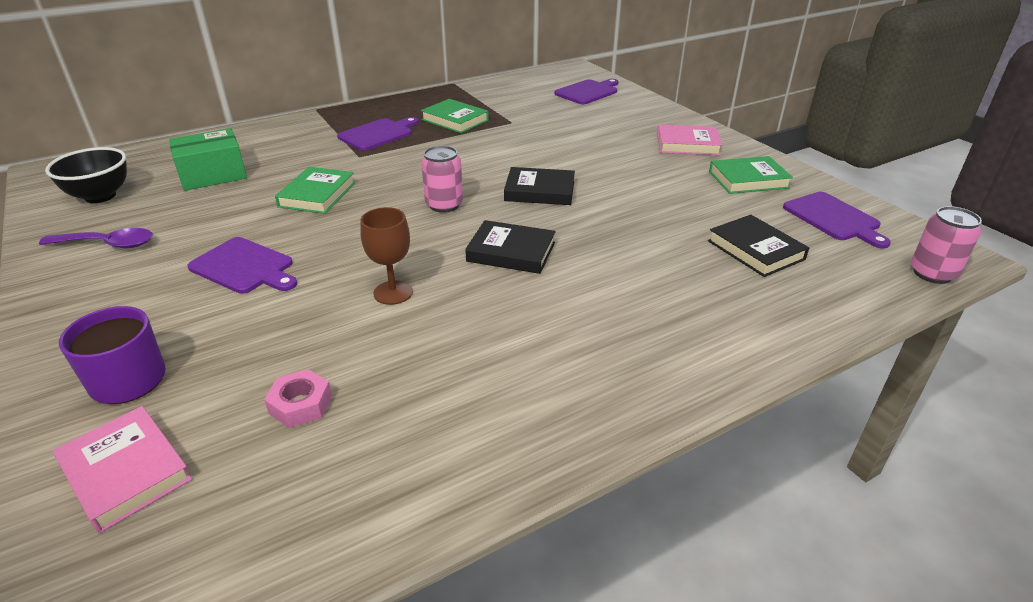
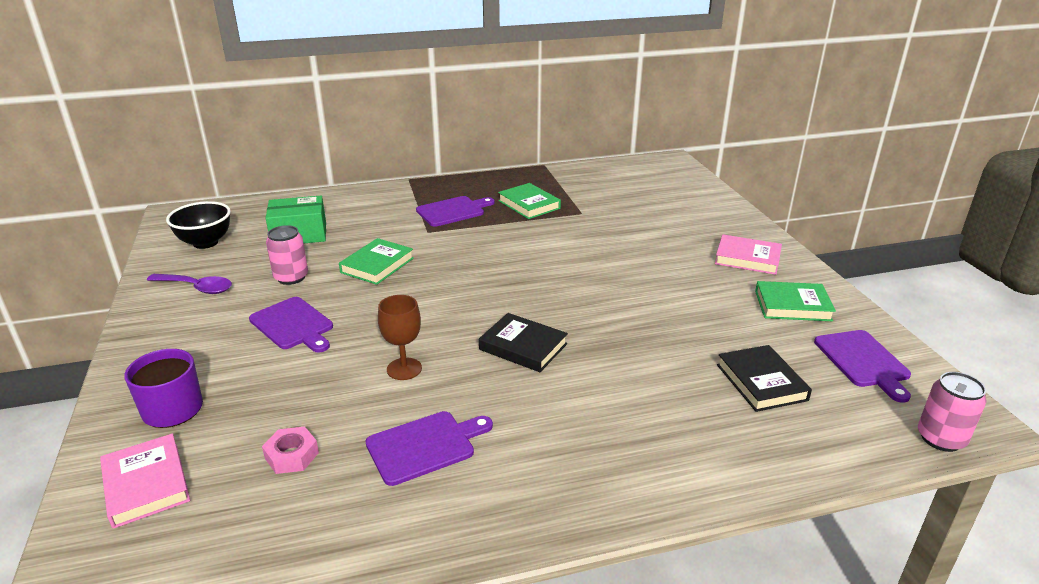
camera: 15 degrees right, 5 degrees down
pink can [421,146,463,213] -> pink can moved to [266,225,308,285]
black book [504,167,575,205] -> none
purple cutting board [554,79,619,104] -> purple cutting board moved to [366,411,493,486]

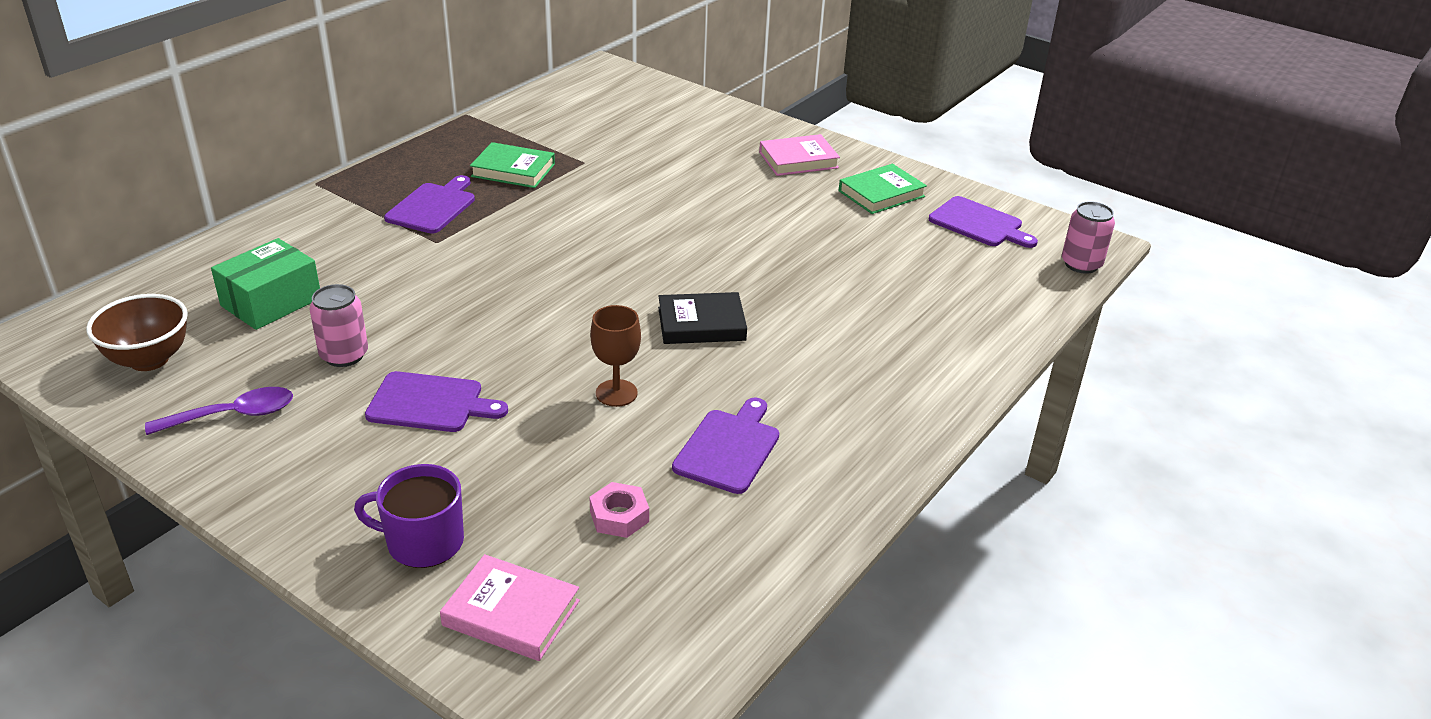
camera: 40 degrees left, 5 degrees up
black bowl [166,201,231,249] -> brown bowl [86,294,188,371]
green book [339,238,414,285] -> none
black book [717,345,812,412] -> none

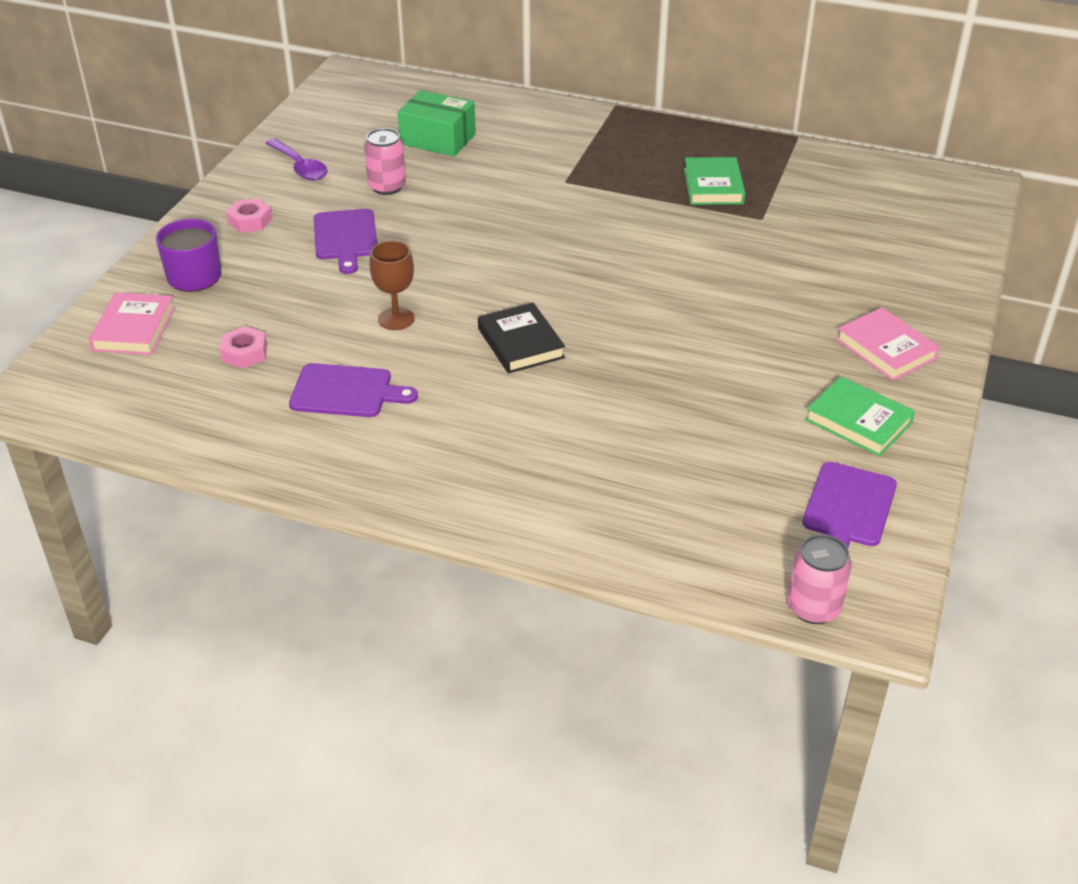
camera: 75 degrees right, 5 degrees up
brown bowl [86,294,188,371] -> none
purple cutting board [384,175,475,234] -> none
none -> pink nut [226,198,272,233]

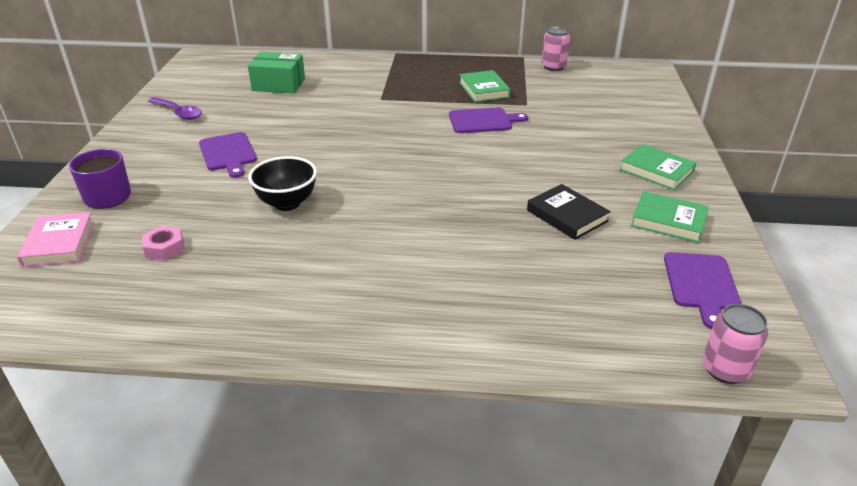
camera: 15 degrees left, 5 degrees down
pink nut [226,198,272,233] -> none
purple cutting board [289,363,418,417] -> purple cutting board moved to [449,107,528,133]
pink can [364,128,406,195] -> pink can moved to [542,26,570,71]
brown goblet [369,241,415,330] -> black bowl [248,156,317,211]
black book [478,303,565,373] -> black book moved to [527,184,611,240]
pink book [836,307,940,381] -> green book [620,144,697,190]

